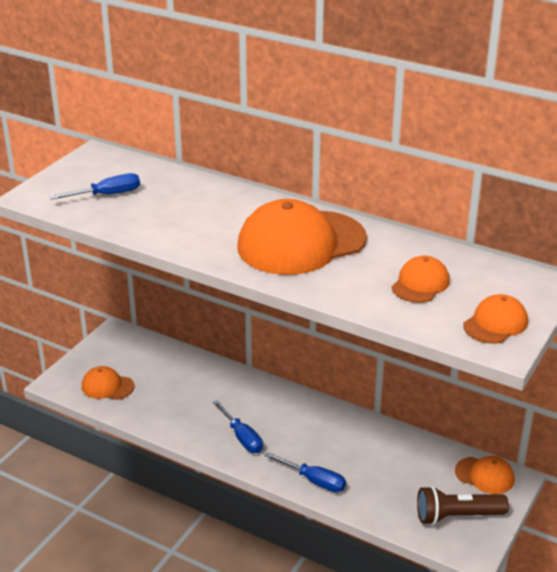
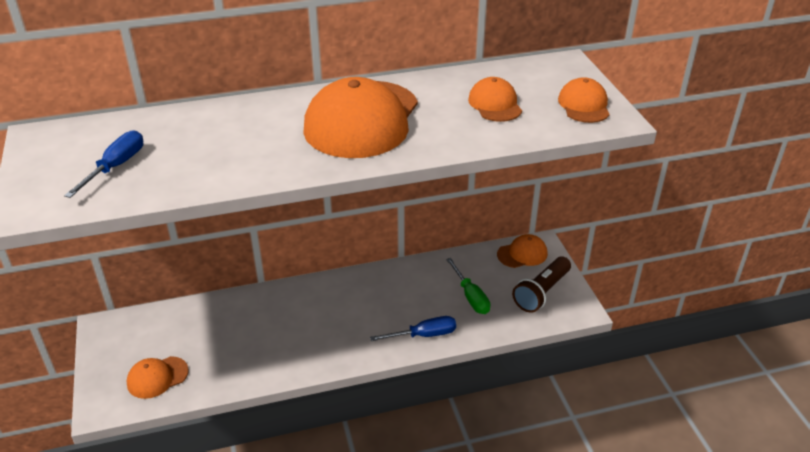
camera: 45 degrees left, 5 degrees up
blue screwdriver [213,400,263,453] -> none
none -> green screwdriver [446,258,490,314]

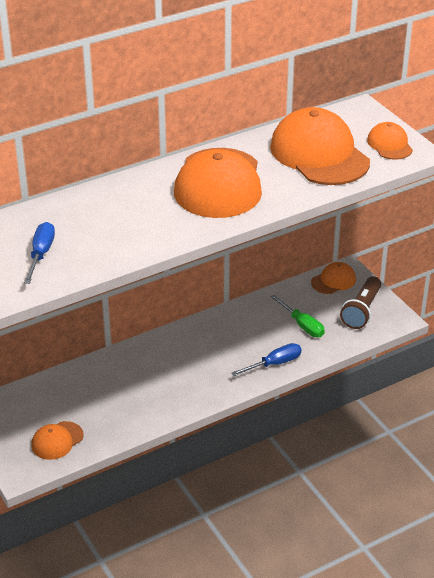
camera: 15 degrees left, 0 degrees up
orange cap [468,77,522,122] -> orange cap [270,107,370,185], size x2.06

